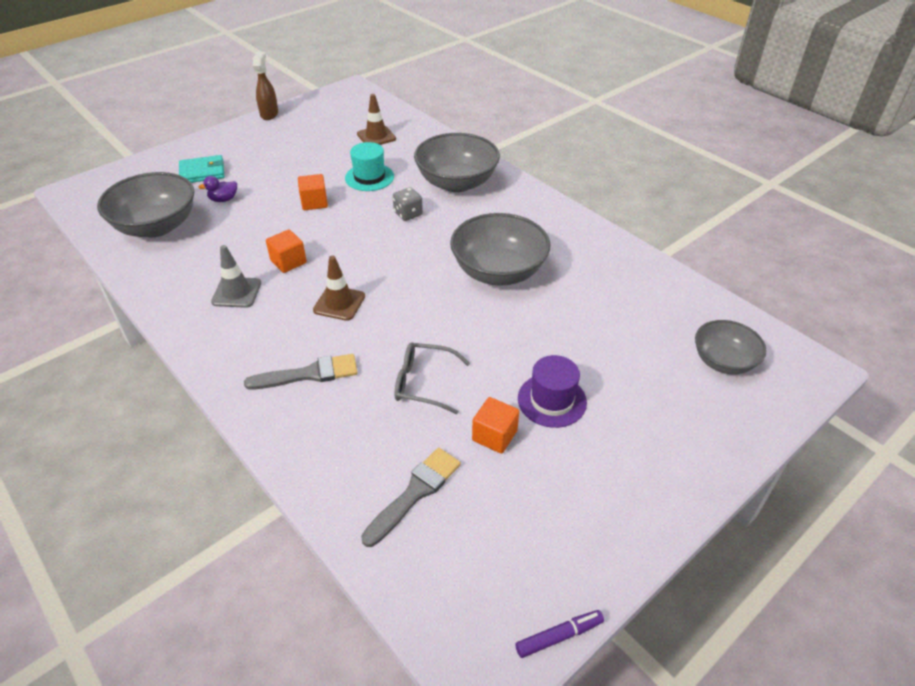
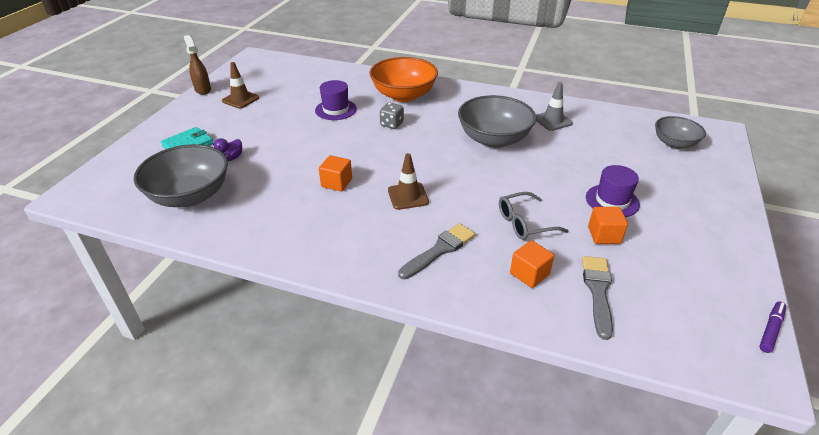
camera: 30 degrees left, 5 degrees down
grey traffic cone [211,245,261,308] -> grey traffic cone moved to [536,82,573,131]
orange cube [298,174,328,210] -> orange cube moved to [510,240,554,288]
turquoise hat [345,142,394,191] -> purple hat [315,80,357,120]
brown traffic cone [357,94,396,145] -> brown traffic cone moved to [222,62,259,109]
grey bowl [414,133,500,192] -> orange bowl [369,57,438,102]

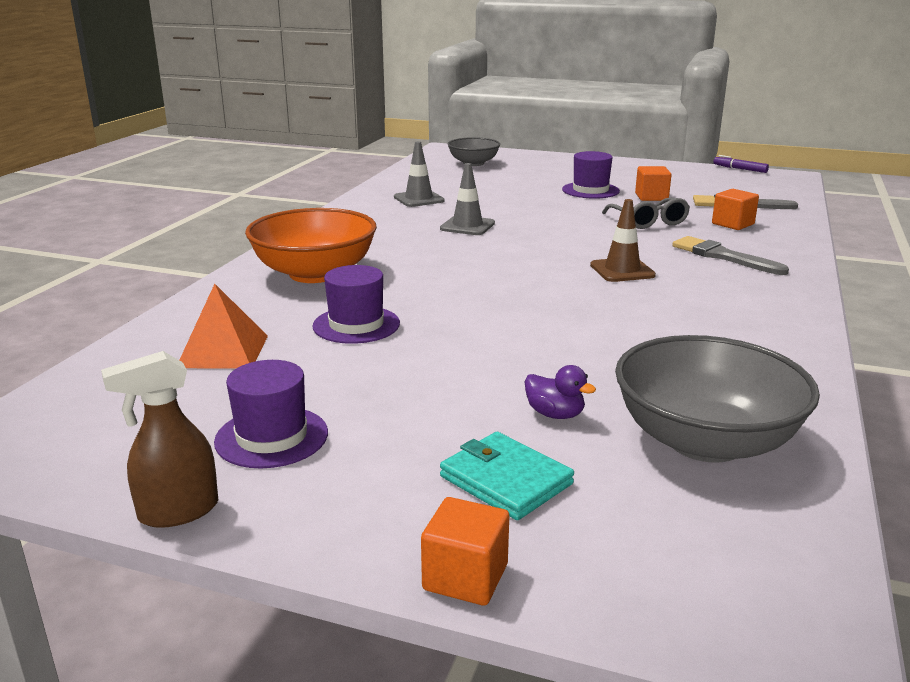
camera: 90 degrees left, 15 degrees down
brown traffic cone [222,62,259,109] -> purple hat [214,360,328,468]
orange cube [319,155,352,192] -> orange cube moved to [421,497,509,606]
grey dice [380,102,404,129] -> none
grey bowl [458,95,536,148] -> grey traffic cone [440,163,495,235]
none -> orange pyramid [179,284,268,369]

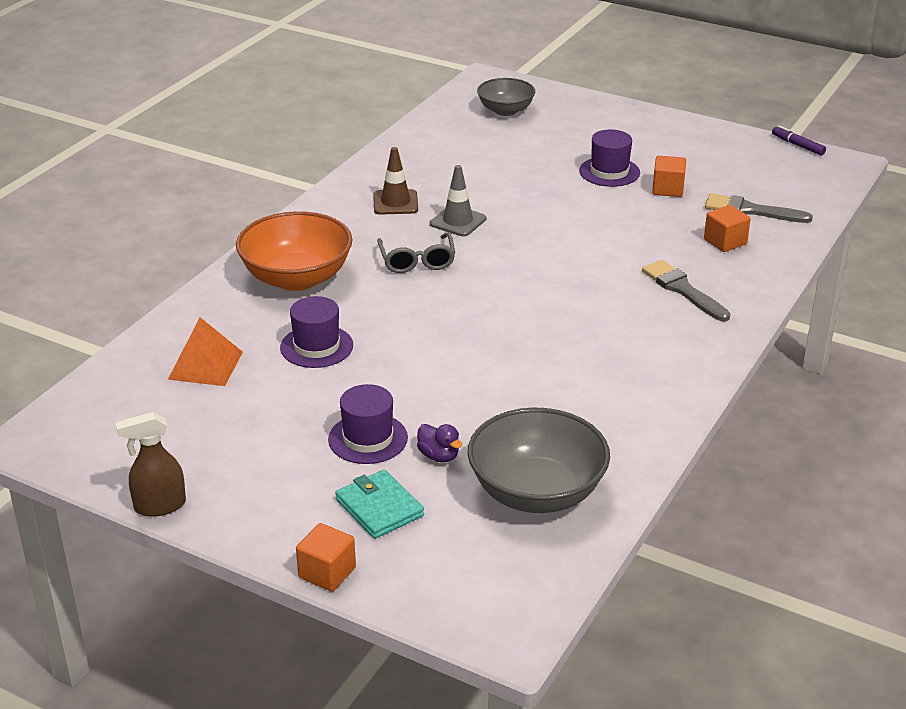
camera: 10 degrees right, 10 degrees up
purple hat [214,360,328,468] -> purple hat moved to [328,384,408,464]
grey traffic cone [394,141,445,207] -> none
brown traffic cone [590,199,656,282] -> brown traffic cone moved to [373,147,418,215]
grey glasses [602,197,690,229] -> grey glasses moved to [377,232,455,273]

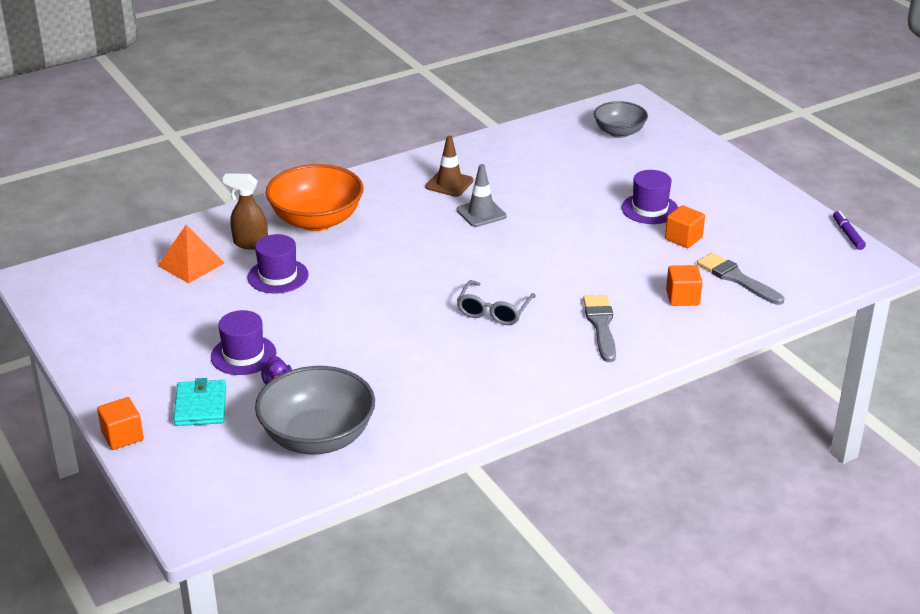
camera: 30 degrees right, 0 degrees up
brown spray bottle [115,412,186,517] -> brown spray bottle moved to [223,173,268,250]
grey glasses [377,232,455,273] -> grey glasses moved to [457,280,536,325]

